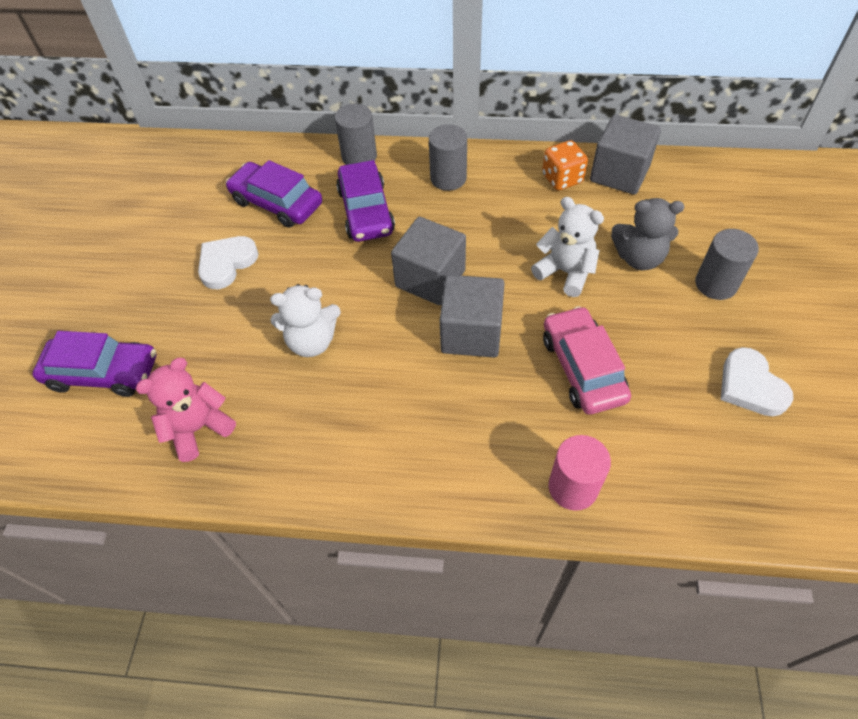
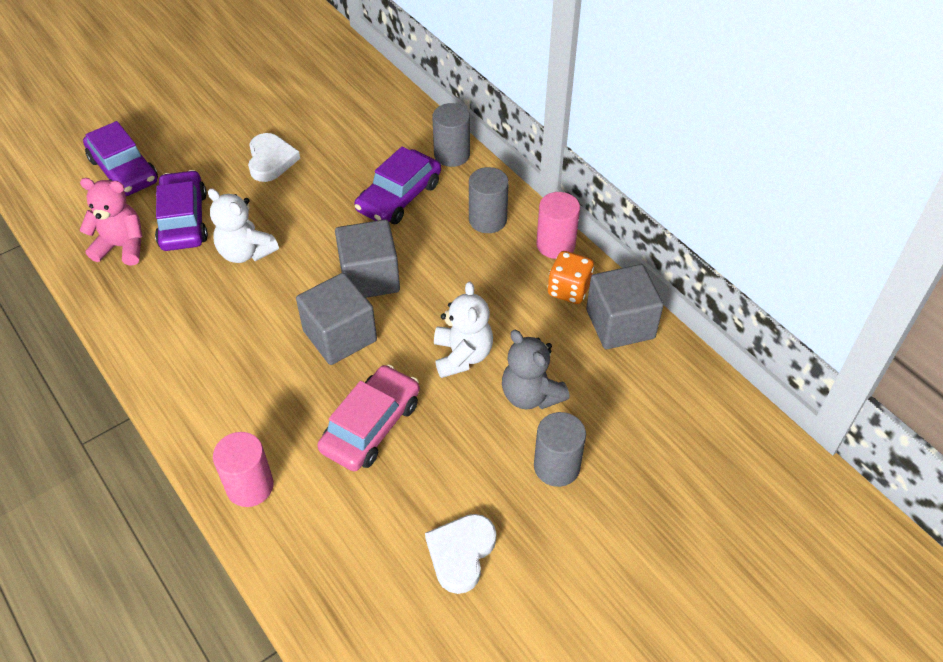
camera: 45 degrees right, 5 degrees down
white heart [198,236,259,289] -> white heart turned 90 degrees clockwise [248,133,300,182]
purple car [226,160,322,228] -> purple car moved to [155,170,208,251]
none -> pink cylinder [536,192,580,259]

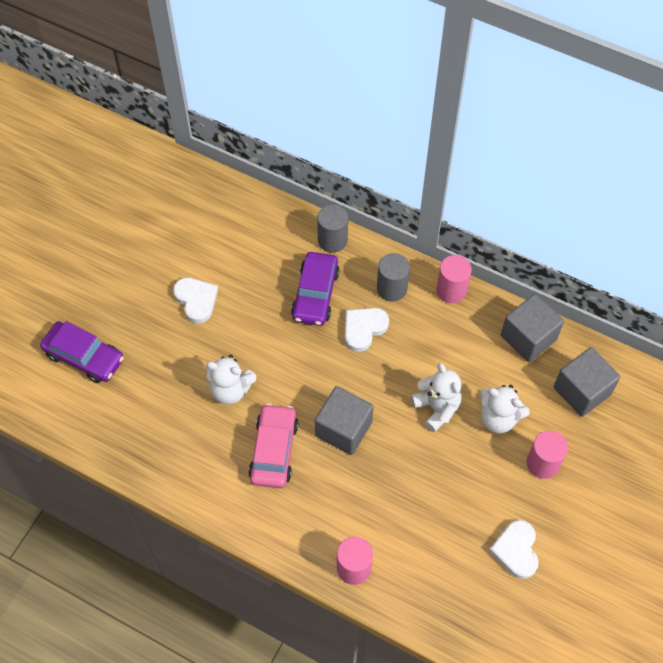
camera: 25 degrees left, 10 degrees up
pink teddy bear [80,178,143,266] -> none
purple car [155,170,208,251] -> none
pink car [317,365,420,471] -> pink car moved to [249,403,298,488]
grey cube [335,220,400,298] -> grey cube moved to [554,347,620,417]
grey teddy bear [502,330,570,410] -> white teddy bear [480,385,530,433]
grey cylinder [534,412,586,487] -> pink cylinder [526,431,568,479]
orange dice [547,251,594,304] -> none
none -> white heart [345,308,389,352]

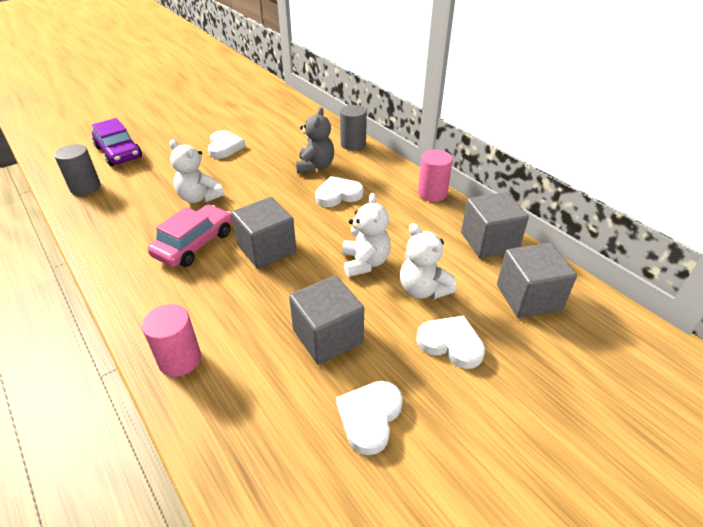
camera: 25 degrees right, 20 degrees down
purple car [291,252,340,326] -> grey teddy bear [296,107,334,173]
grey cylinder [377,253,410,301] -> grey cylinder moved to [54,144,101,195]
pink cylinder [526,431,568,479] -> white heart [416,315,485,369]
none -> grey cube [289,275,364,364]

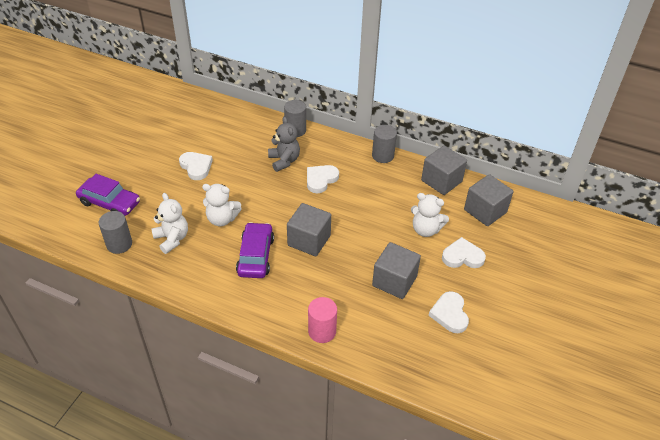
camera: 30 degrees left, 5 degrees up
pink car [148,205,233,267] -> purple car [236,222,274,278]
white teddy bear [342,193,391,277] -> white teddy bear moved to [151,193,188,254]
pink cylinder [418,150,453,202] -> grey cylinder [372,125,397,163]

